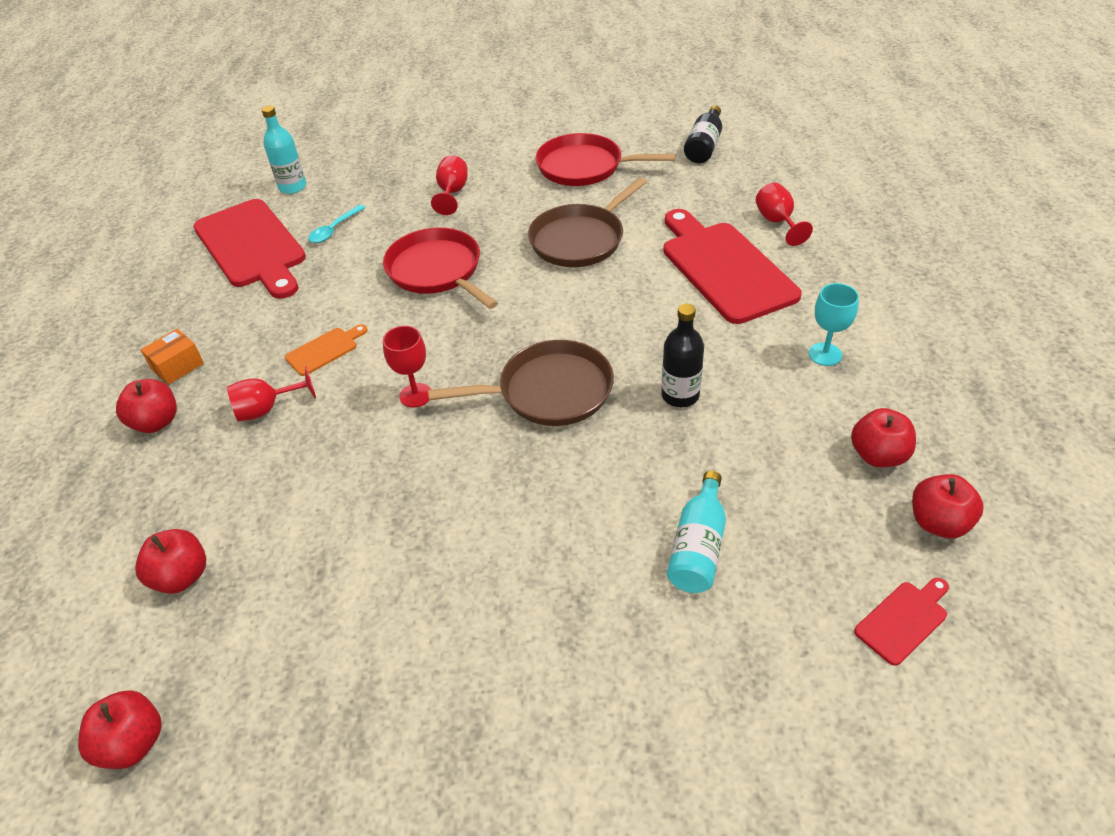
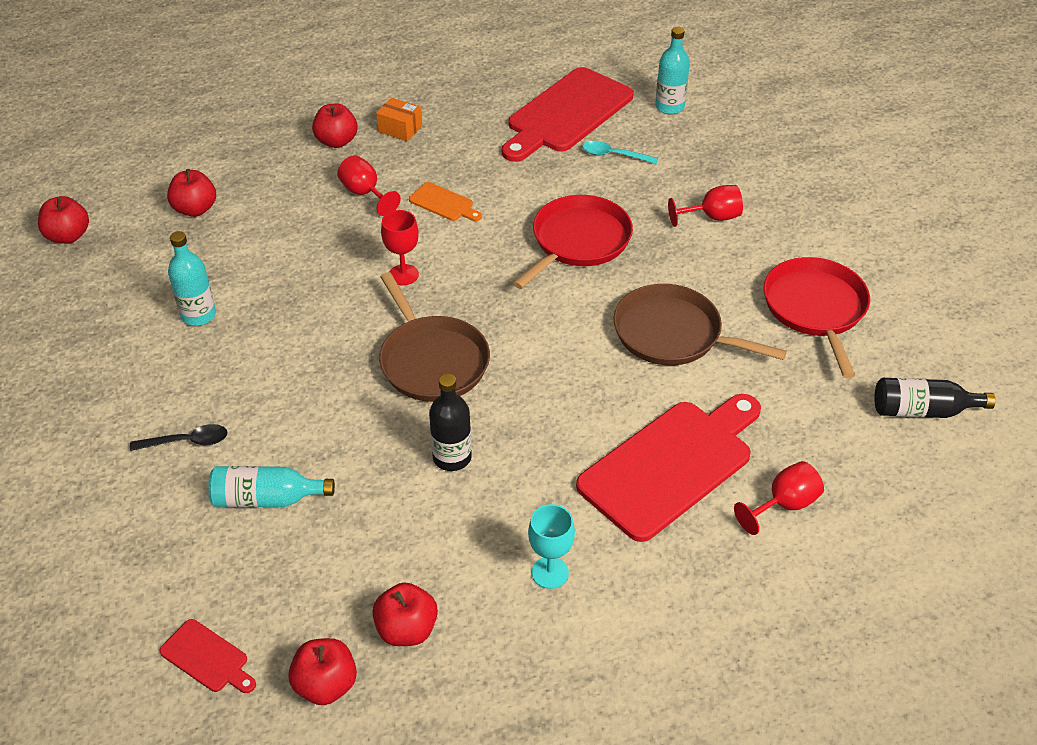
camera: 70 degrees right, 0 degrees up
none -> black spoon [130,424,228,451]
none -> turquoise bottle [168,231,216,326]

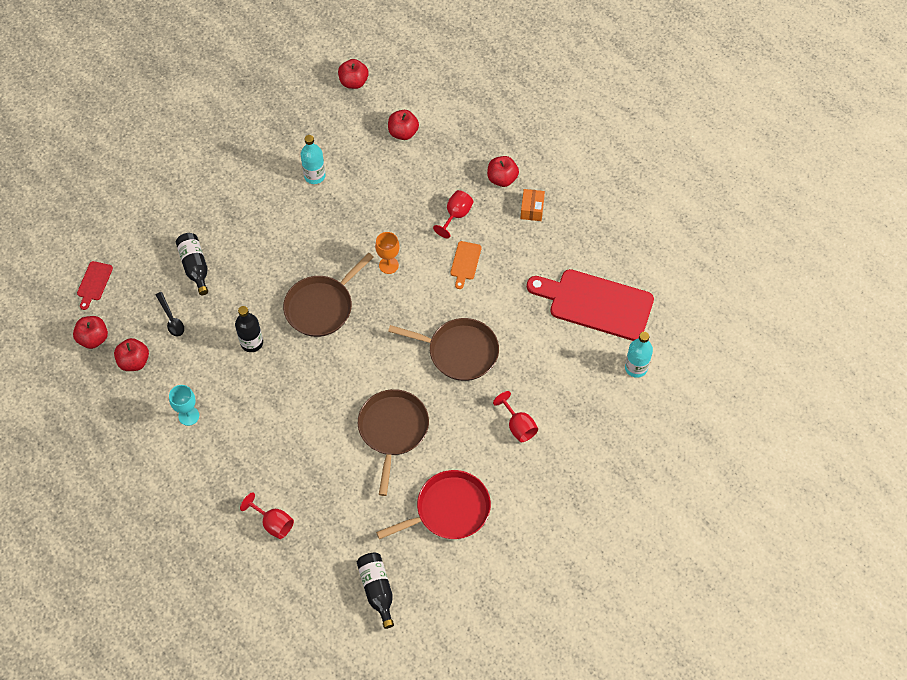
camera: 70 degrees right, 15 degrees up
black spoon [130,424,228,451] -> black spoon moved to [156,292,184,336]
turquoise bottle [208,466,335,507] -> black bottle [176,233,208,295]
red goblet [381,210,419,285] -> orange goblet [375,232,400,274]
red pan [513,195,633,289] -> brown pan [388,318,499,381]
red cutting board [576,394,761,542] -> none
turquoise spoon [582,141,658,164] -> none

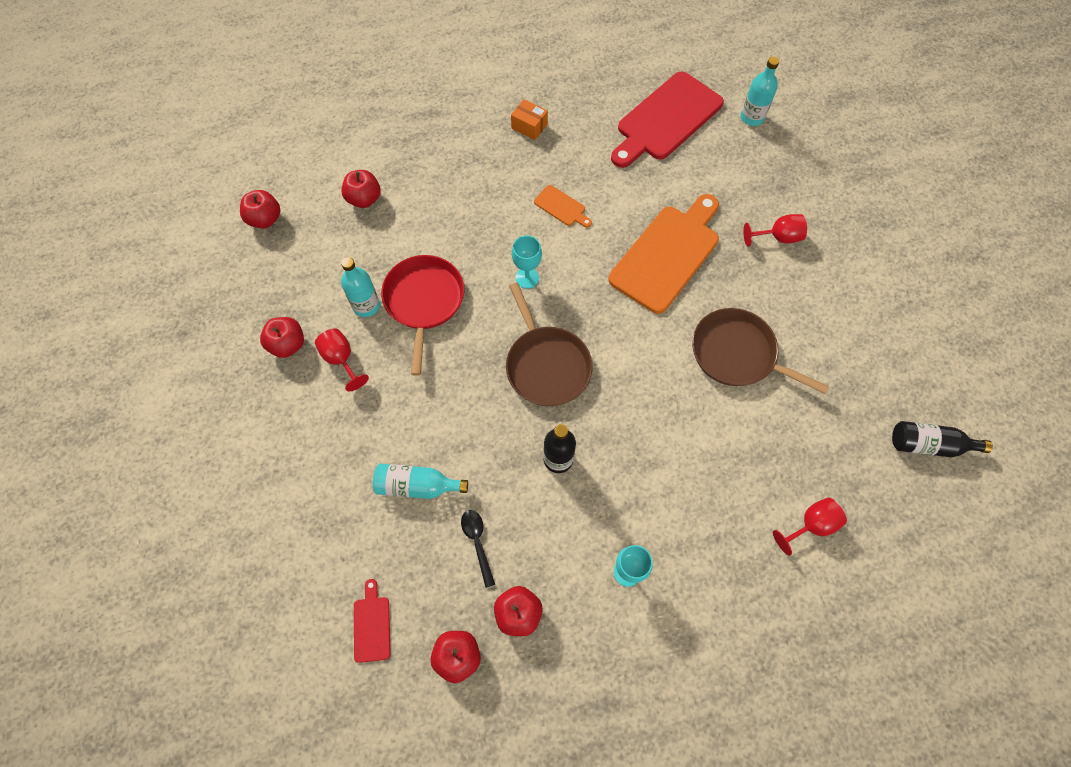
camera: 65 degrees left, 5 degrees up
red cutting board [77,261,113,310] -> red cutting board turned 135 degrees counterclockwise [354,579,391,663]
black spoon [156,292,184,336] -> black spoon turned 105 degrees counterclockwise [461,510,495,588]
black bottle [176,233,208,295] -> turquoise bottle [373,464,468,499]
orange goblet [375,232,400,274] -> turquoise goblet [512,235,542,289]
red pan [376,470,491,539] -> red pan moved to [381,255,464,376]
brown pan [388,318,499,381] -> orange cutting board [608,194,719,314]
red goblet [433,190,474,238] -> red goblet moved to [315,328,369,391]
red apple [487,156,519,187] -> red apple moved to [260,317,304,358]

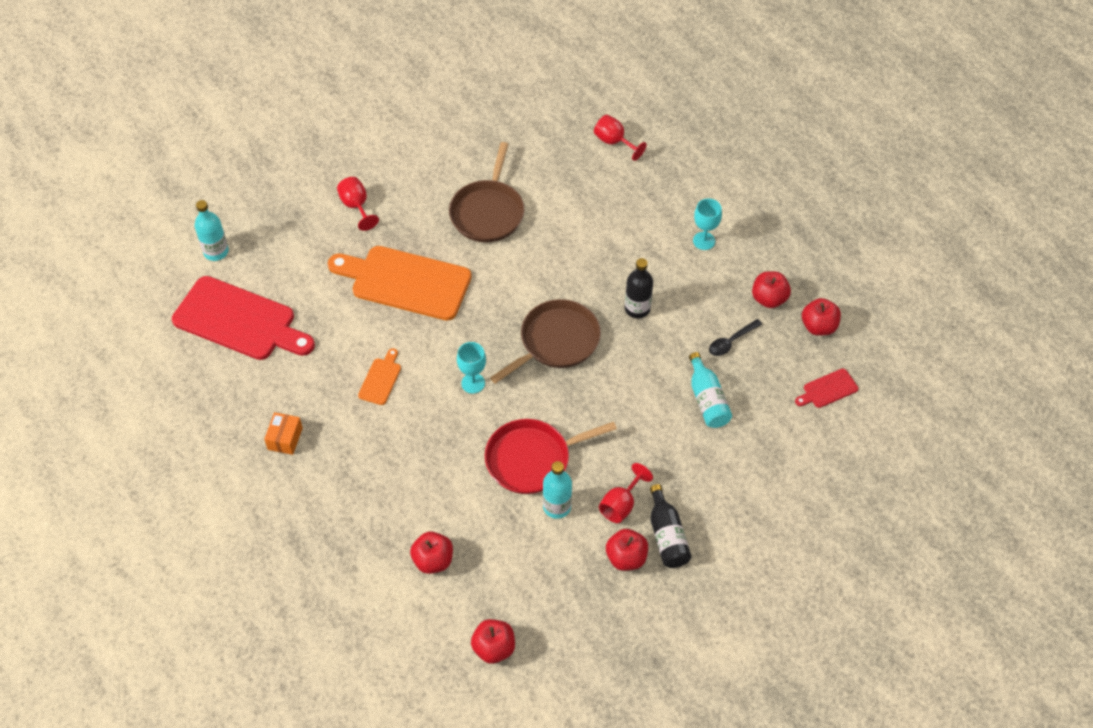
camera: 110 degrees left, 10 degrees down
black bottle [892,421,993,457] -> black bottle moved to [650,484,692,568]

